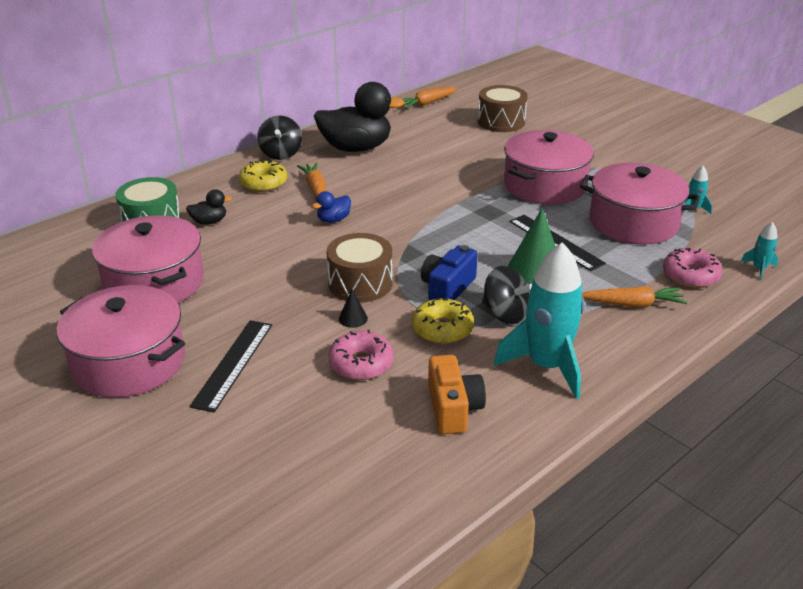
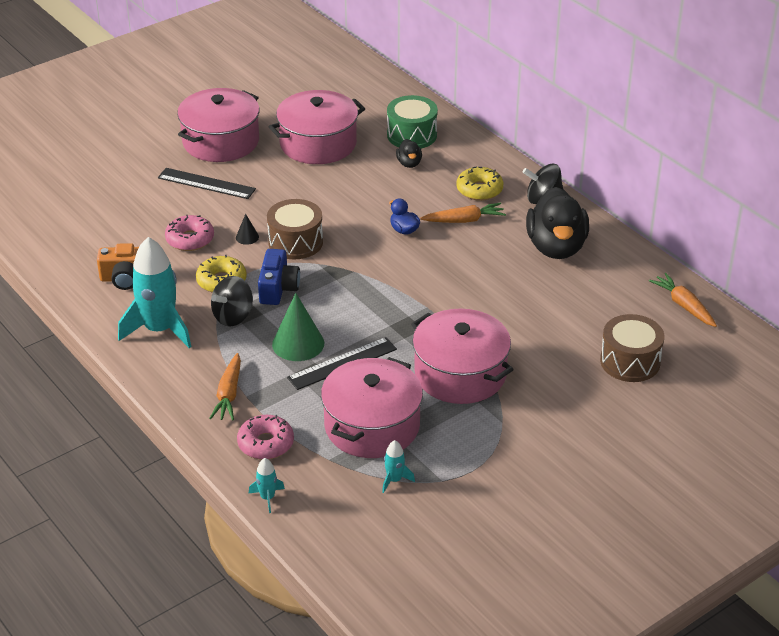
camera: 95 degrees right, 5 degrees up
blue camera [421,245,478,300] -> blue camera turned 60 degrees clockwise [258,249,300,305]

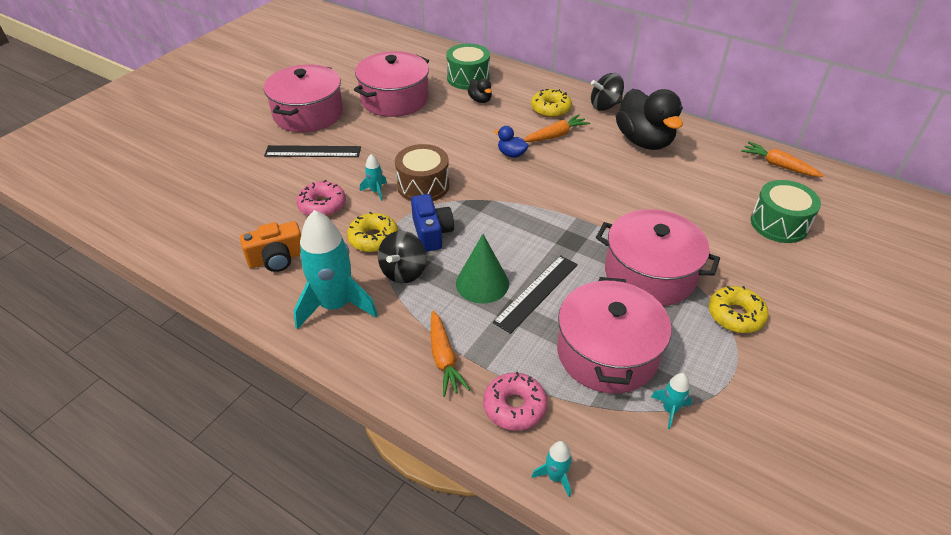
camera: 20 degrees left, 5 degrees up
black cone [236,214,259,245] -> turquoise rocket [360,154,387,201]
brown drum [600,314,664,382] -> green drum [751,180,821,243]
none -> yellow donut [709,286,769,333]

